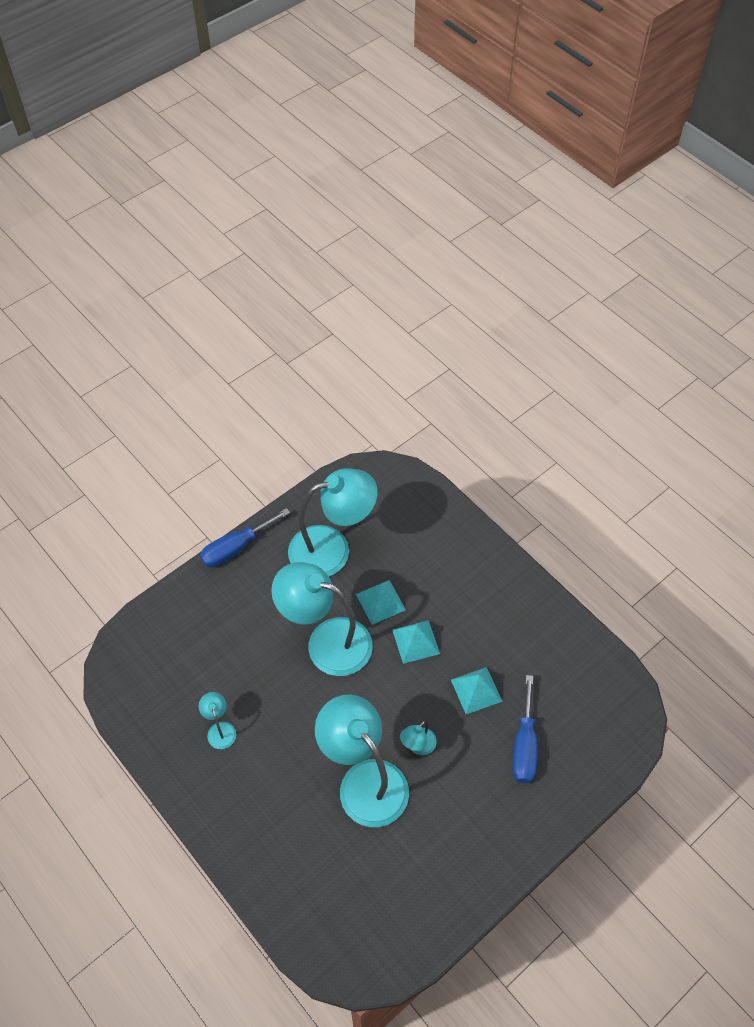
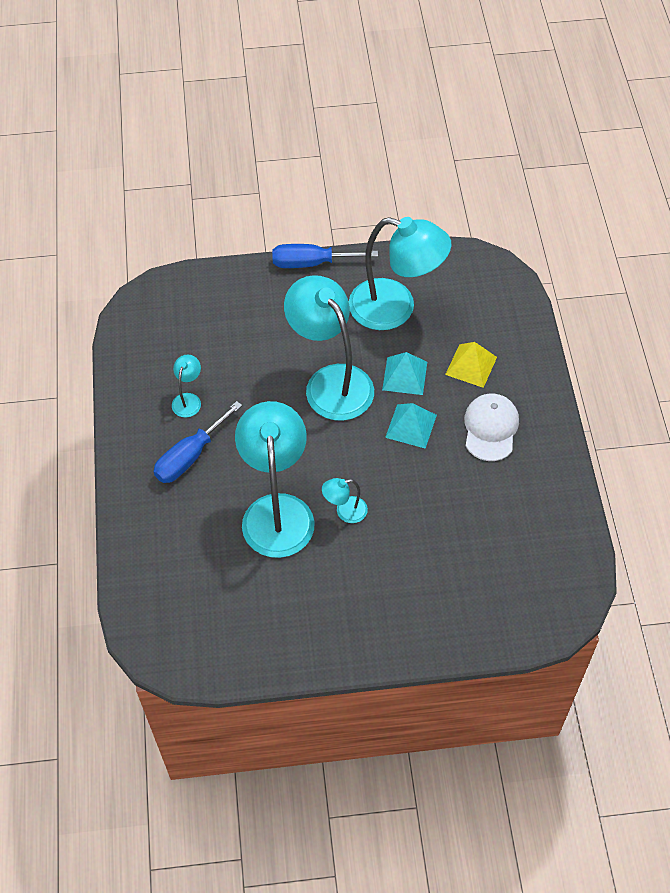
camera: 35 degrees right, 0 degrees up
turquoise pyramid [451,667,503,714] -> none
blue screwdriver [513,675,538,783] -> blue screwdriver moved to [153,401,242,483]
none -> yellow pyramid [445,342,497,388]
none -> white cap [464,394,519,461]

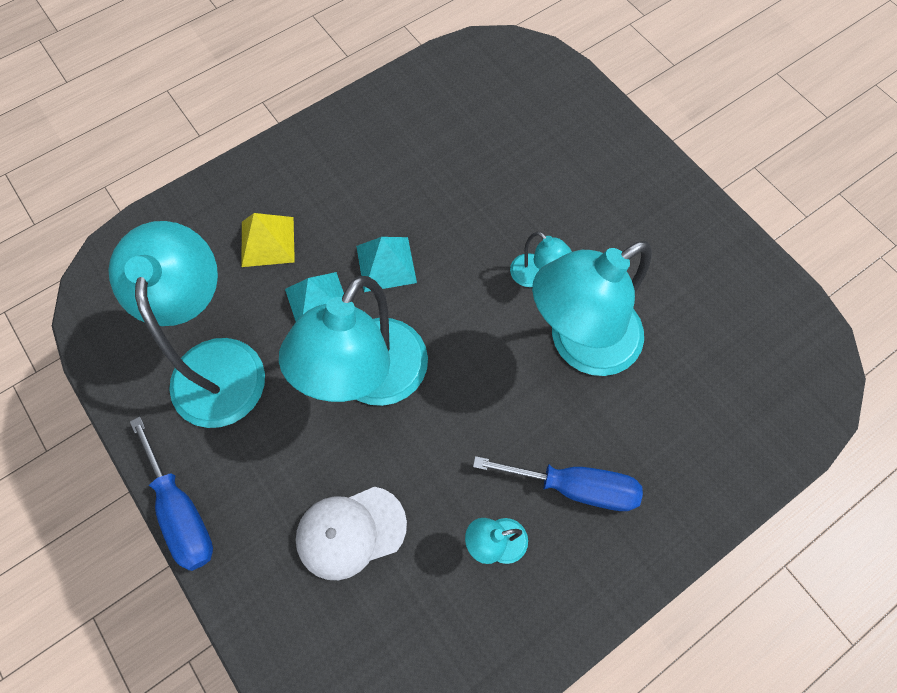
camera: 120 degrees left, 10 degrees up
white cap [464,394,519,461] -> white cap moved to [296,487,407,580]

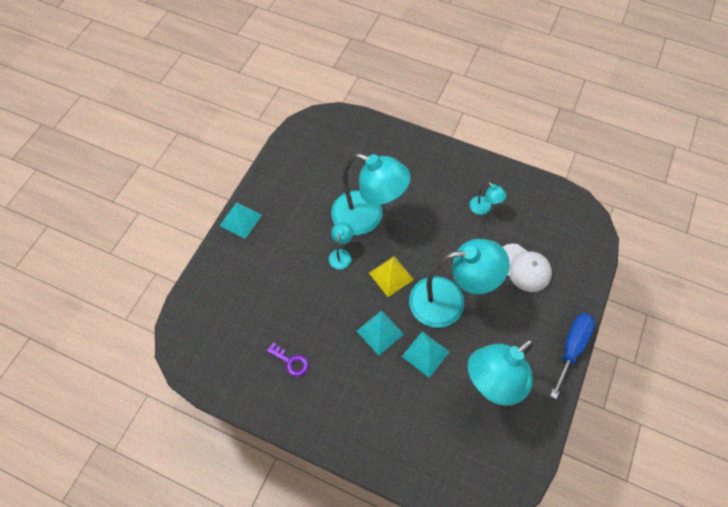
camera: 120 degrees left, 5 degrees down
yellow pyramid [241,213,295,267] -> yellow pyramid moved to [369,256,414,297]
blue screwdriver [473,456,643,511] -> none
none -> turquoise pyramid [220,202,262,239]
none -> purple key [267,343,309,377]

